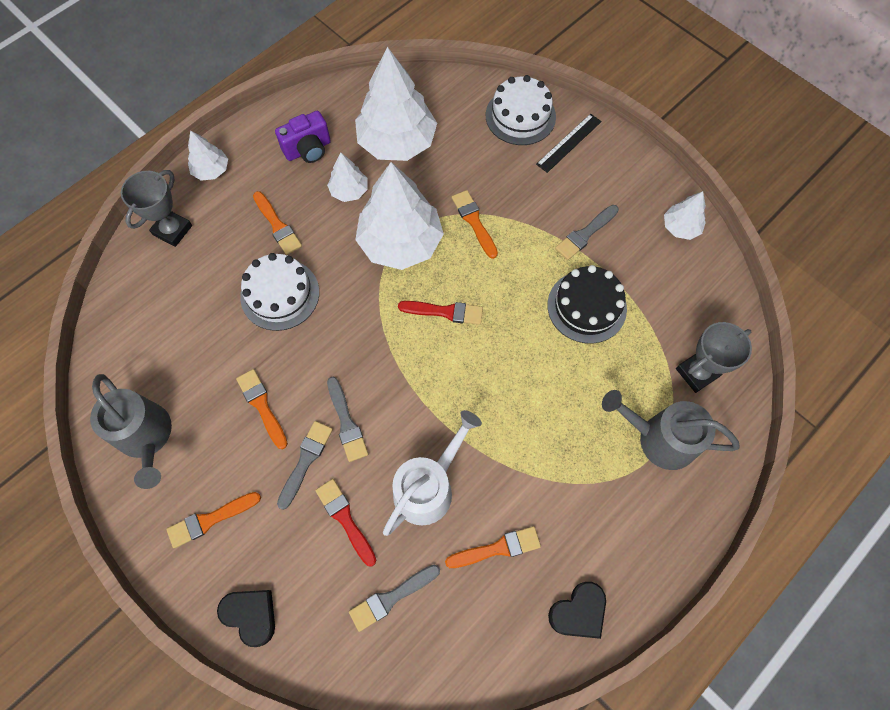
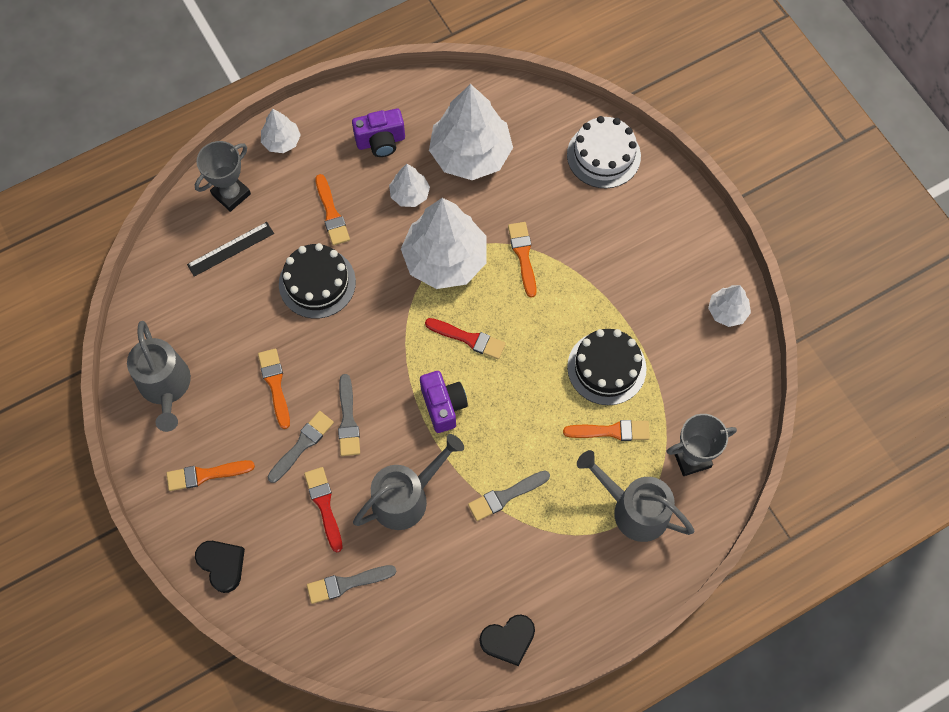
camera: 15 degrees right, 0 degrees up
white cake [240,253,319,331] -> black cake [279,243,356,319]
white watering can [383,410,482,536] -> grey watering can [353,434,464,530]
orange brush [445,526,541,568] -> orange brush moved to [563,420,650,441]
black ruler [536,113,602,173] -> black ruler moved to [187,222,274,277]
grey brush [555,205,619,260] -> grey brush moved to [468,470,550,521]
none -> purple camera [420,371,468,433]

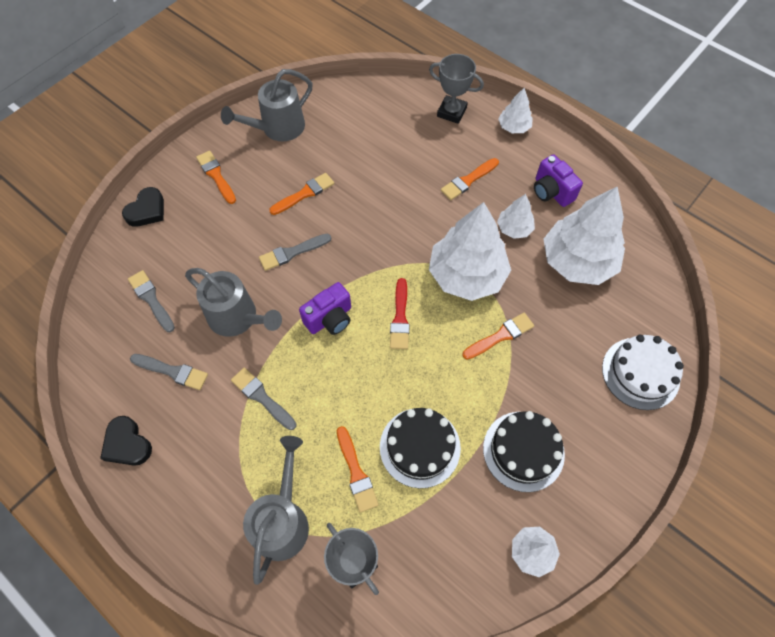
camera: 70 degrees right, 5 degrees down
black ruler [187,222,274,277] -> none
grey brush [267,411,334,483] -> grey brush moved to [130,354,208,390]
black cake [279,243,356,319] -> black cake moved to [483,411,565,492]
red brush [304,467,342,552] -> none

